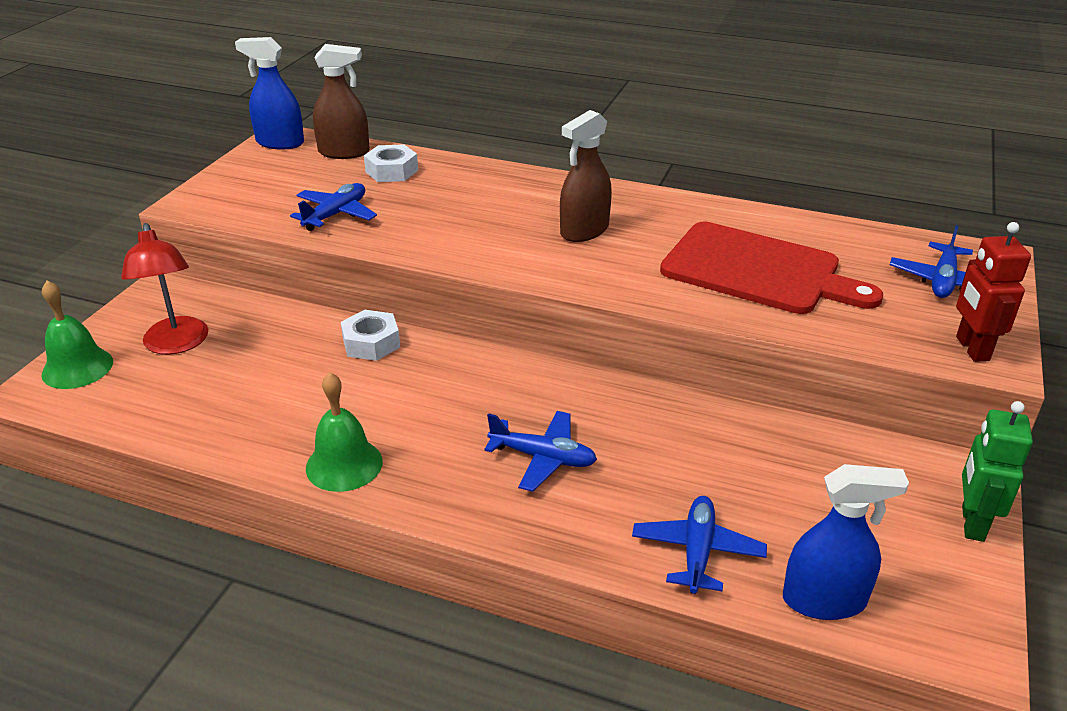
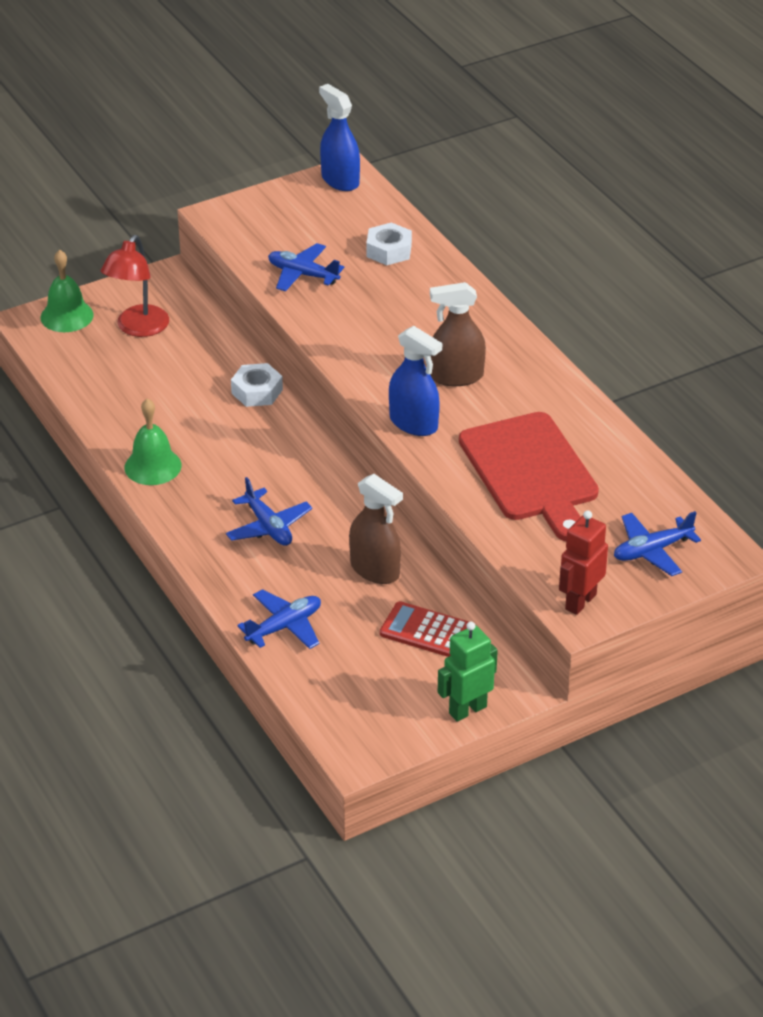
camera: 40 degrees right, 5 degrees up
blue plane [290,183,377,231] -> blue plane turned 135 degrees counterclockwise [268,243,344,292]
brown spray bottle [313,44,370,159] -> brown spray bottle moved to [349,474,403,584]
blue spray bottle [783,464,909,620] -> blue spray bottle moved to [389,326,442,436]
none -> red calculator [380,601,469,657]

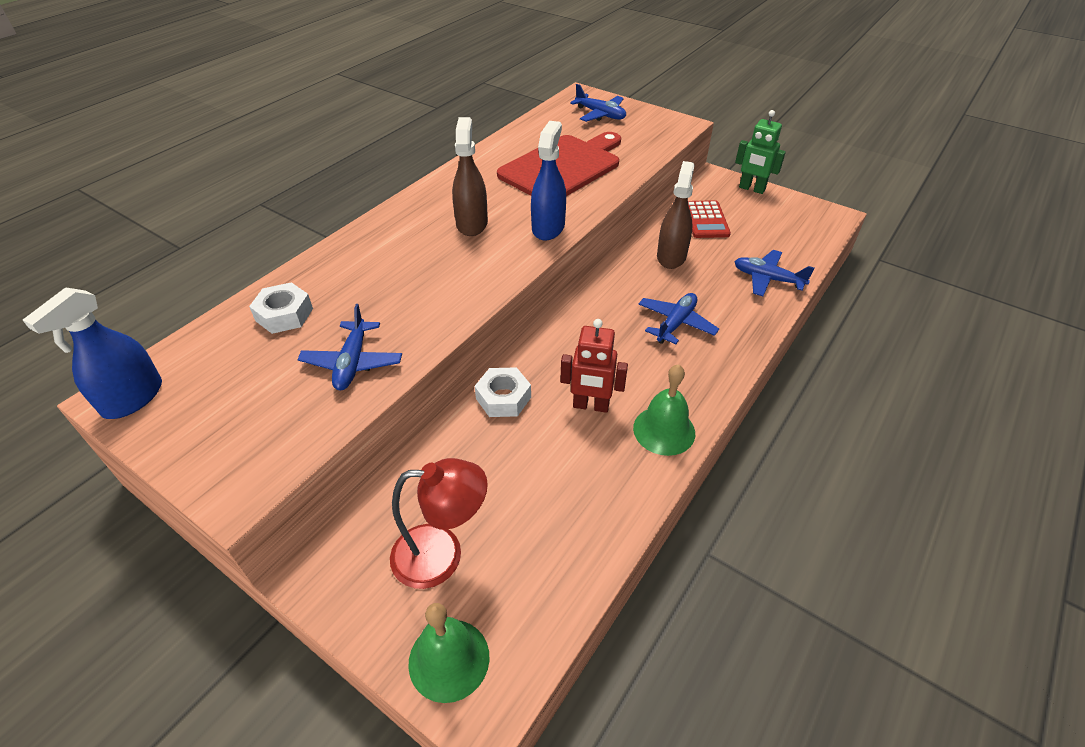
camera: 115 degrees left, 5 degrees up
brown spray bottle [430,282,486,386] -> brown spray bottle turned 150 degrees counterclockwise [452,117,488,236]
red robot [559,510,608,615] -> red robot moved to [560,319,628,413]

